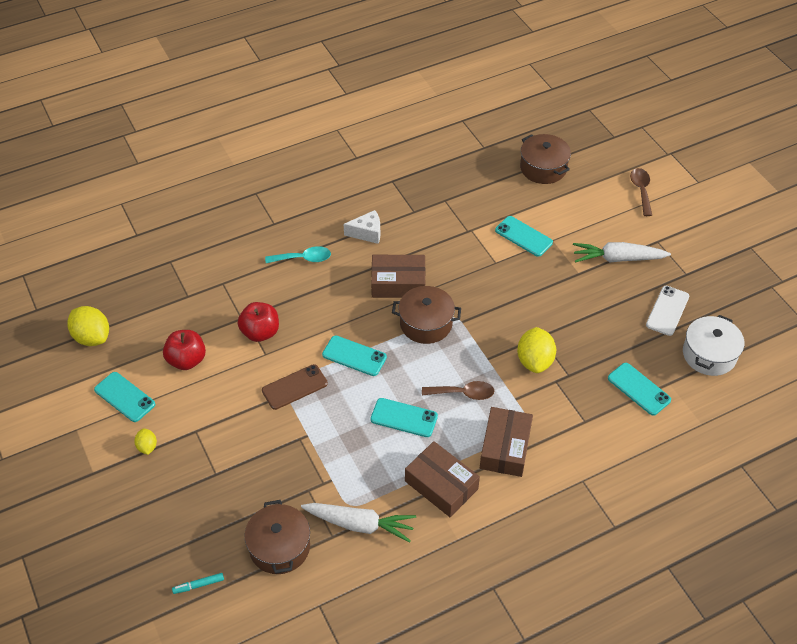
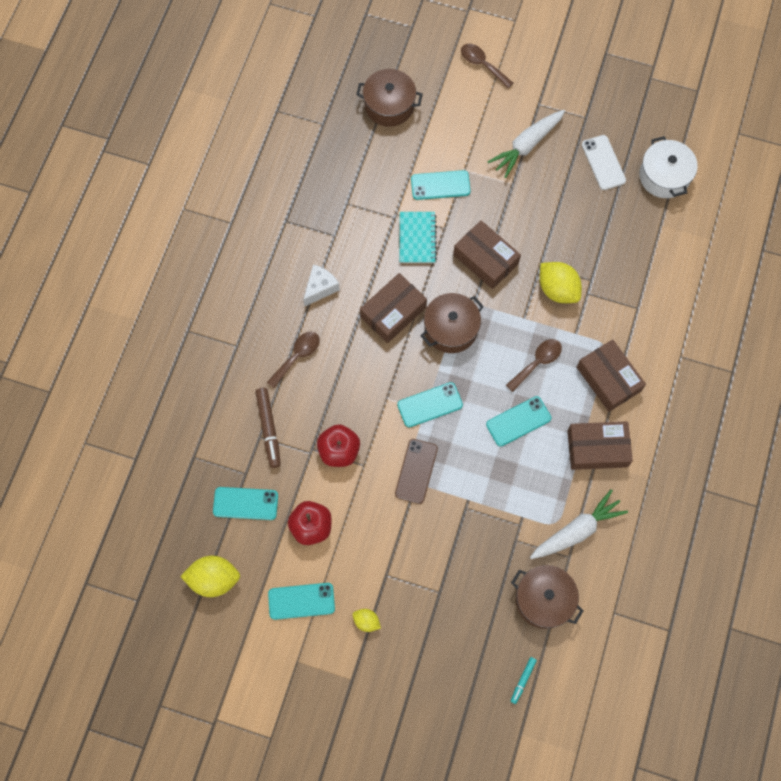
camera: 45 degrees left, 20 degrees up
turquoise spoon [265,246,331,263] -> brown spoon [267,332,320,388]
turquoise phone [608,363,671,416] -> turquoise phone moved to [213,487,278,520]
none -> brown marker [256,388,281,468]
none -> turquoise notebook [400,212,437,263]
none -> brown box [453,220,521,289]

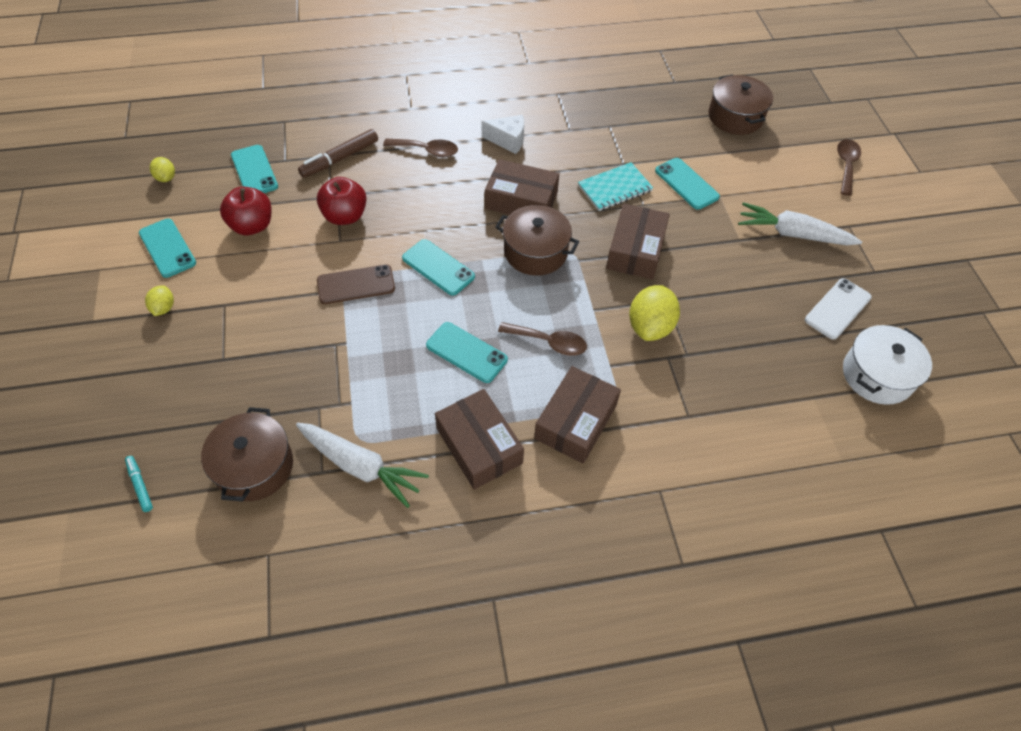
camera: 60 degrees right, 15 degrees down
yellow lemon [180,555,240,597] -> yellow lemon [150,157,175,182], size x0.53
turquoise marker [511,657,537,704] -> turquoise marker turned 60 degrees clockwise [125,456,153,512]

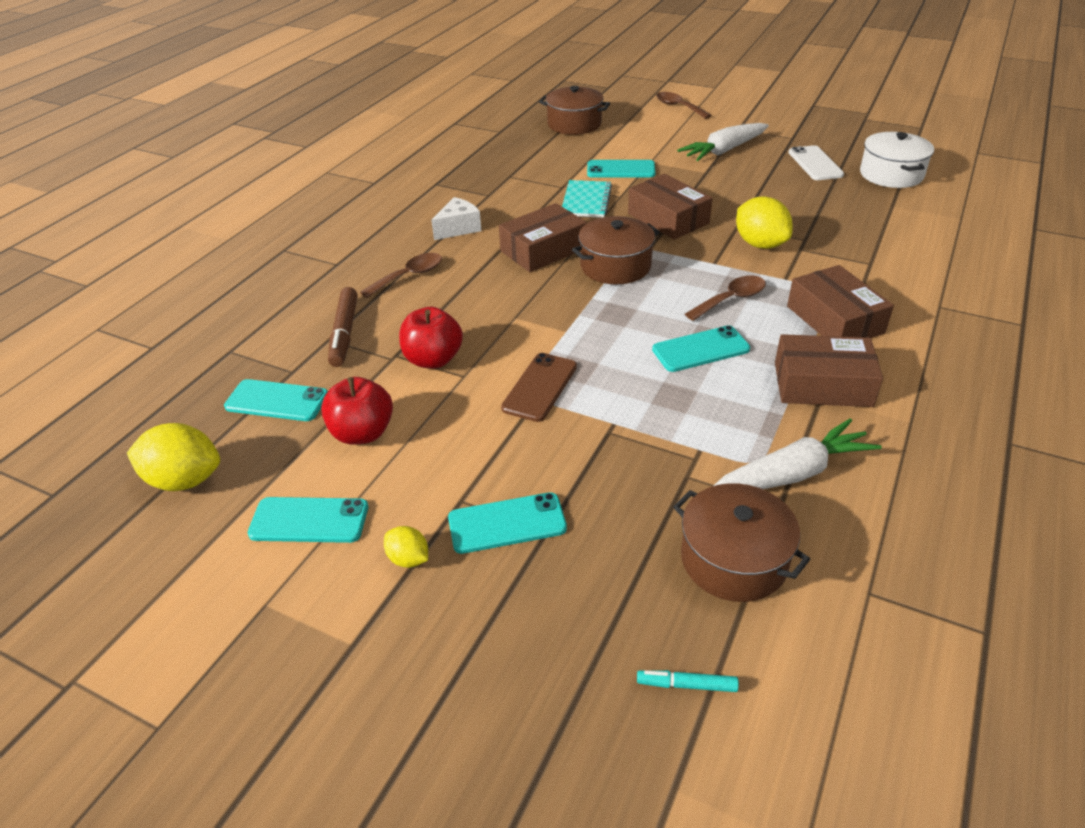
camera: 50 degrees left, 15 degrees down
yellow lemon [150,157,175,182] -> yellow lemon [127,423,220,491], size x1.88
turquoise phone [402,239,475,296] -> turquoise phone moved to [448,492,567,554]

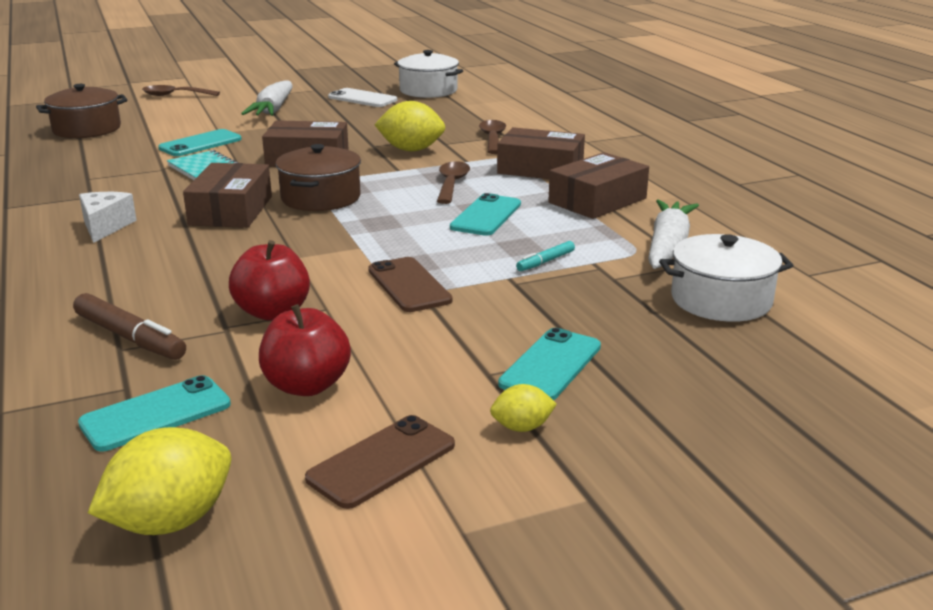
camera: 50 degrees left, 15 degrees down
turquoise phone [248,497,368,543] -> brown phone [305,415,455,509]
brown spoon [360,253,442,298] -> brown spoon moved to [479,120,506,154]
turquoise marker [637,670,739,692] -> turquoise marker moved to [516,241,575,271]
brown pot [673,483,810,602] -> white pot [659,234,794,322]

